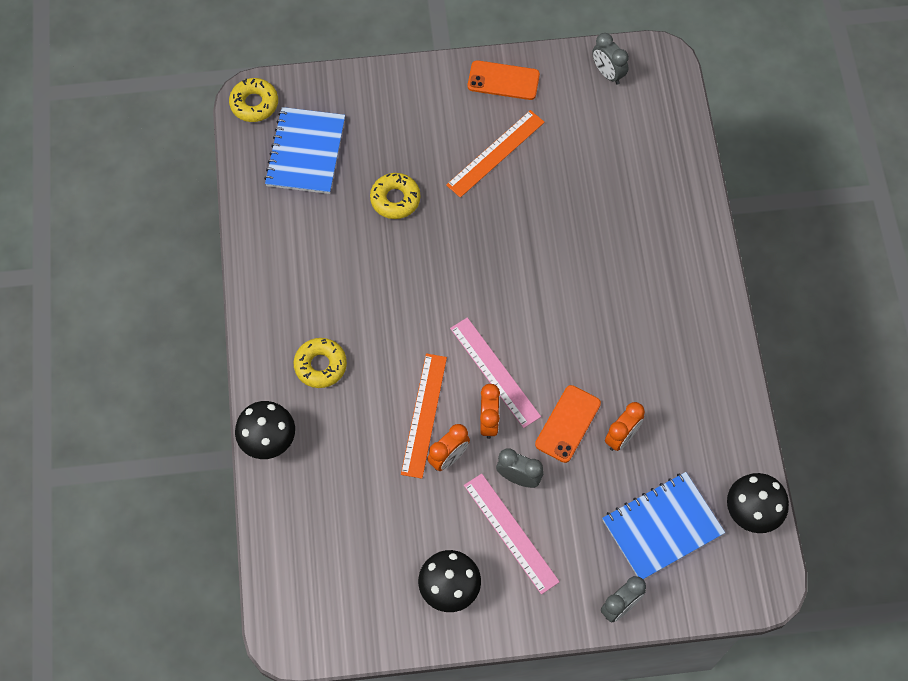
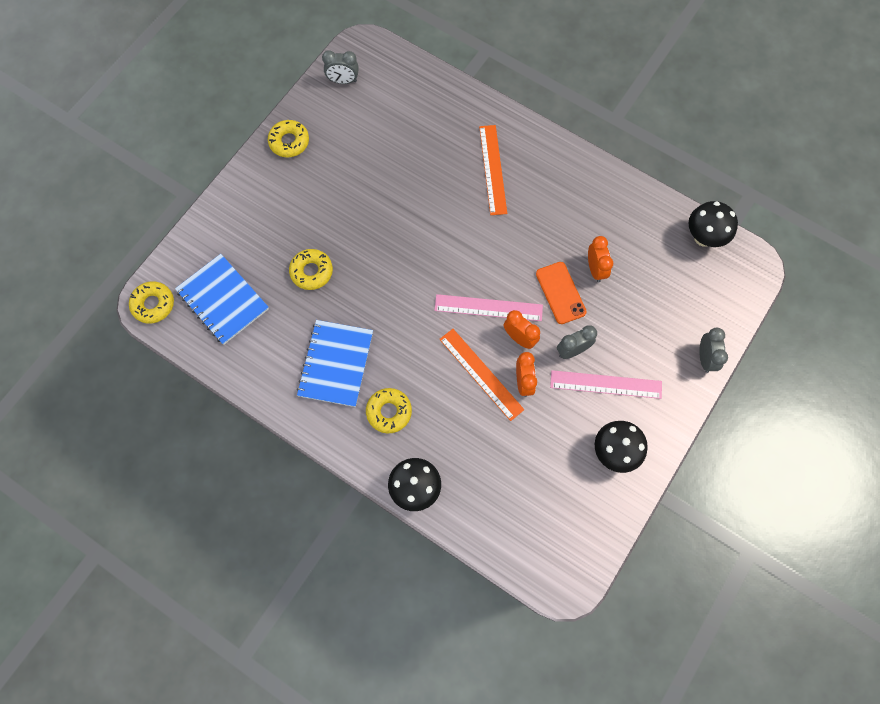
camera: 50 degrees left, 5 degrees up
orange ruler [446,110,545,198] -> orange ruler moved to [479,125,507,215]
orange phone [468,60,540,100] -> yellow donut [268,120,309,157]
blue notebook [602,472,725,579] -> blue notebook moved to [297,320,373,407]

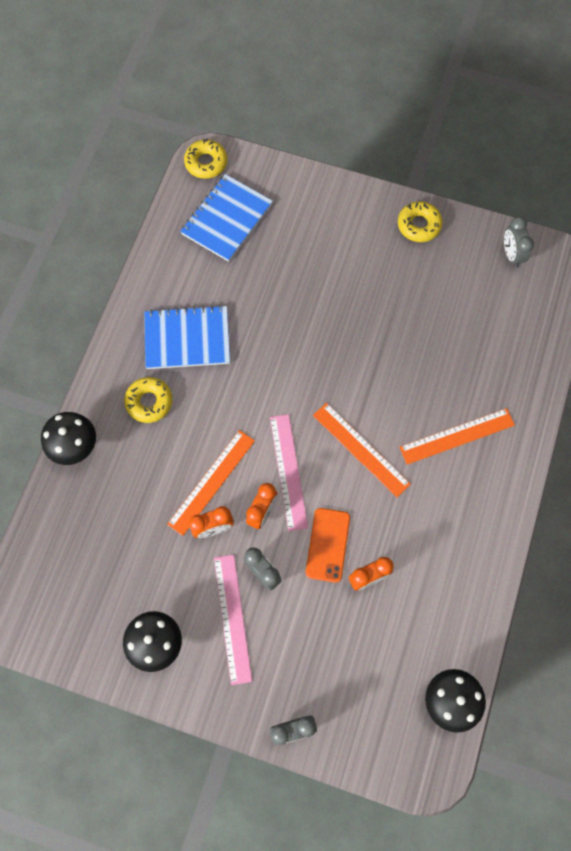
camera: 75 degrees right, 0 degrees up
yellow donut [289,249,333,290] -> none
orange phone [536,262,587,324] -> orange phone turned 45 degrees counterclockwise [306,508,350,583]
none -> orange ruler [313,403,411,497]

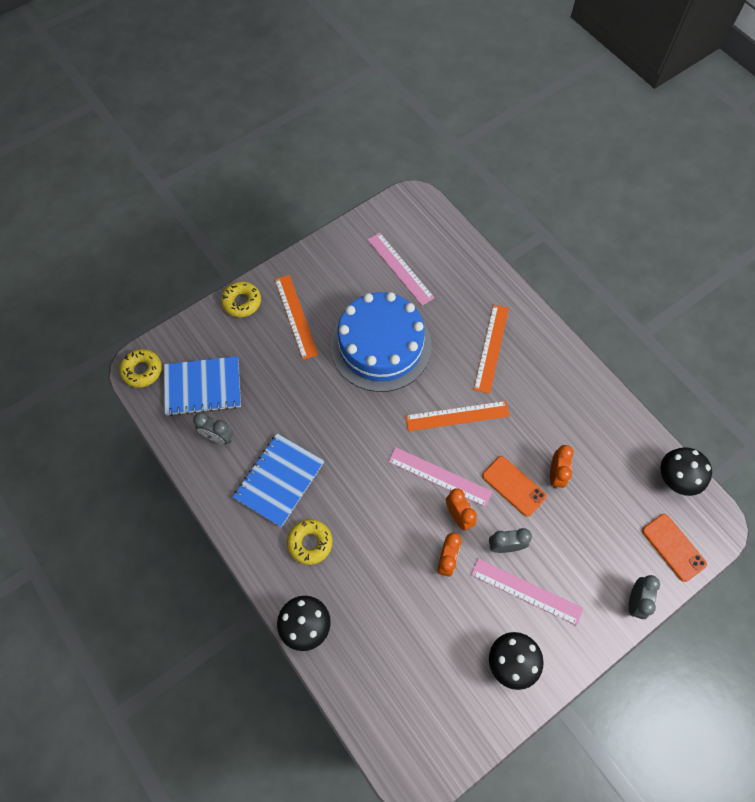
camera: 55 degrees left, 5 degrees down
orange ruler [167,430,255,536] -> orange ruler moved to [275,275,318,360]
blue notebook [180,174,273,262] -> blue notebook turned 75 degrees counterclockwise [164,356,241,416]
yellow donut [398,201,443,242] -> yellow donut moved to [221,281,261,317]
grey clock [504,217,534,268] -> grey clock moved to [193,412,233,444]
none -> blue cake [331,292,432,392]
none -> pink ruler [367,232,435,306]
none -> orange phone [642,514,707,582]

